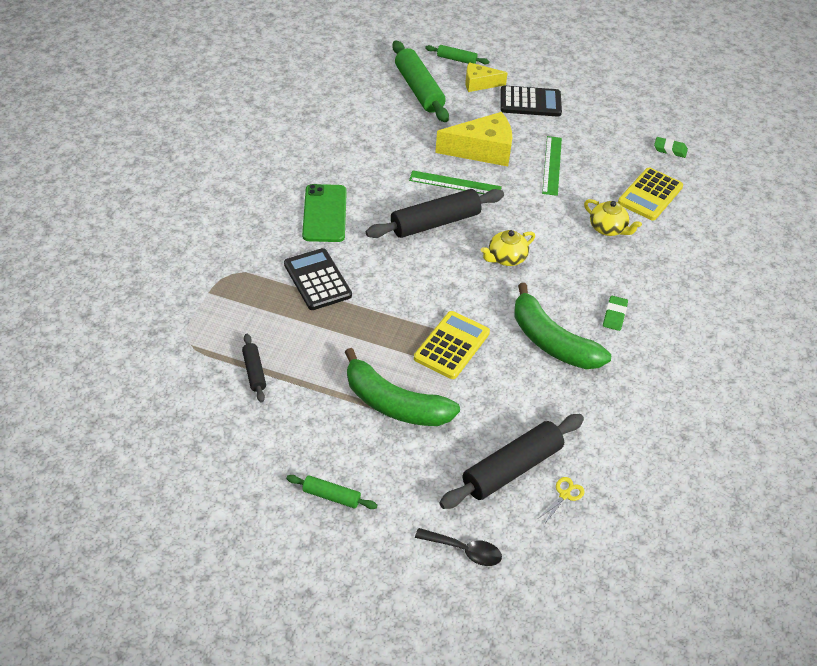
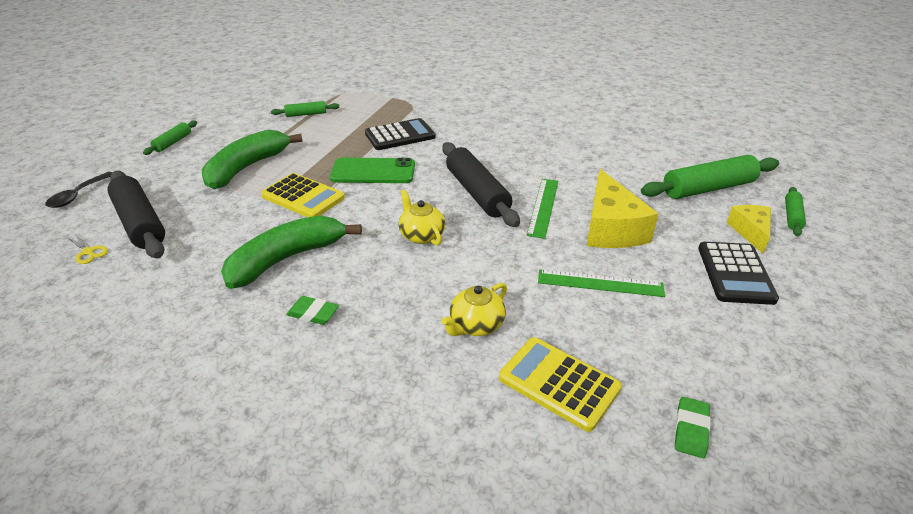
camera: 95 degrees right, 10 degrees down
black rolling pin [242,334,266,403] -> green rolling pin [271,101,339,117]
green phone [302,184,347,242] -> green phone moved to [330,157,415,183]

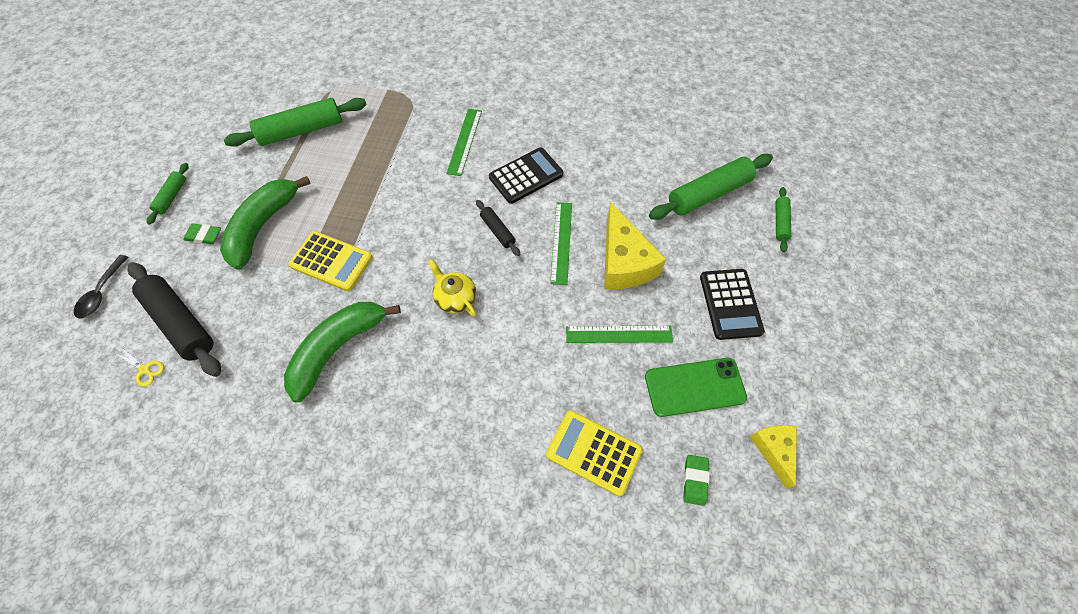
camera: 10 degrees left, 25 degrees up
green rolling pin [271,101,339,117] -> green rolling pin [224,98,367,147], size x1.96
green eraser [286,296,339,325] -> green eraser moved to [183,224,221,244]
green phone [330,157,415,183] -> green phone moved to [645,358,747,417]
black calculator [365,118,436,150] -> black calculator moved to [489,147,563,204]
yellow teapot [441,283,507,336] -> none
black rolling pin [442,142,520,227] -> black rolling pin [476,200,520,256], size x0.51
yellow cheese [727,205,771,253] -> yellow cheese moved to [750,425,797,489]
none -> green ruler [446,109,482,176]

